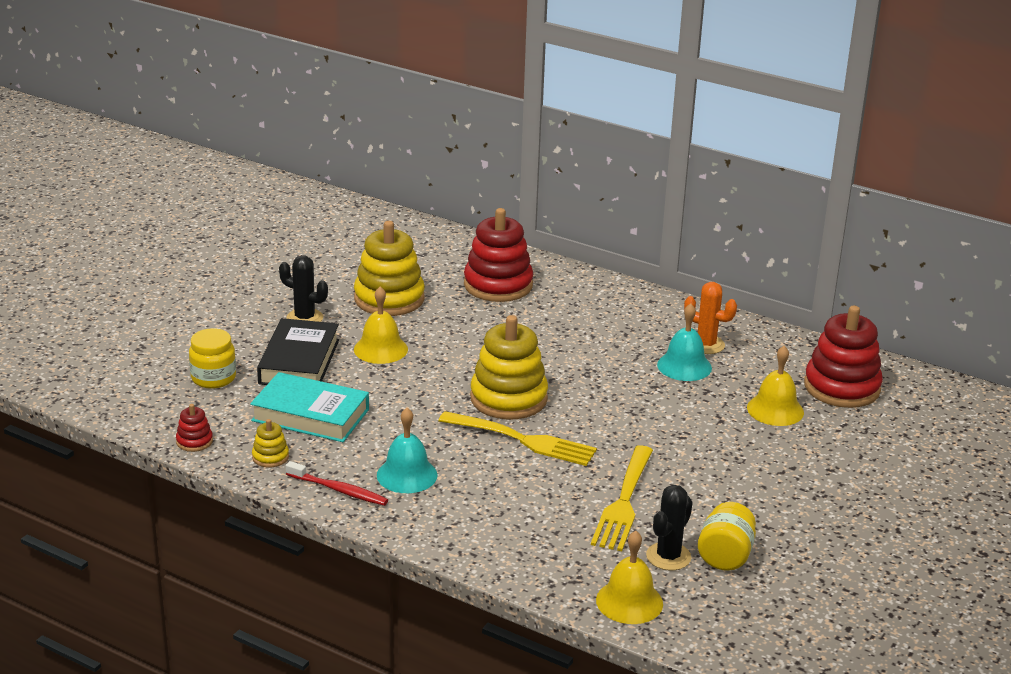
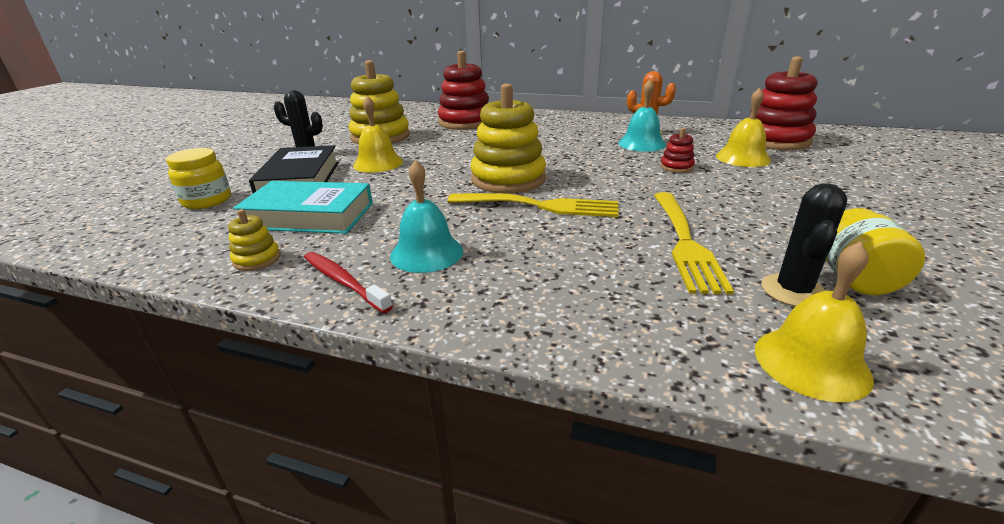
camera: 10 degrees left, 0 degrees up
red stacking toy [176,404,213,452] -> red stacking toy moved to [660,128,695,173]
red toothbrush [286,461,388,506] -> red toothbrush turned 150 degrees counterclockwise [304,252,393,313]

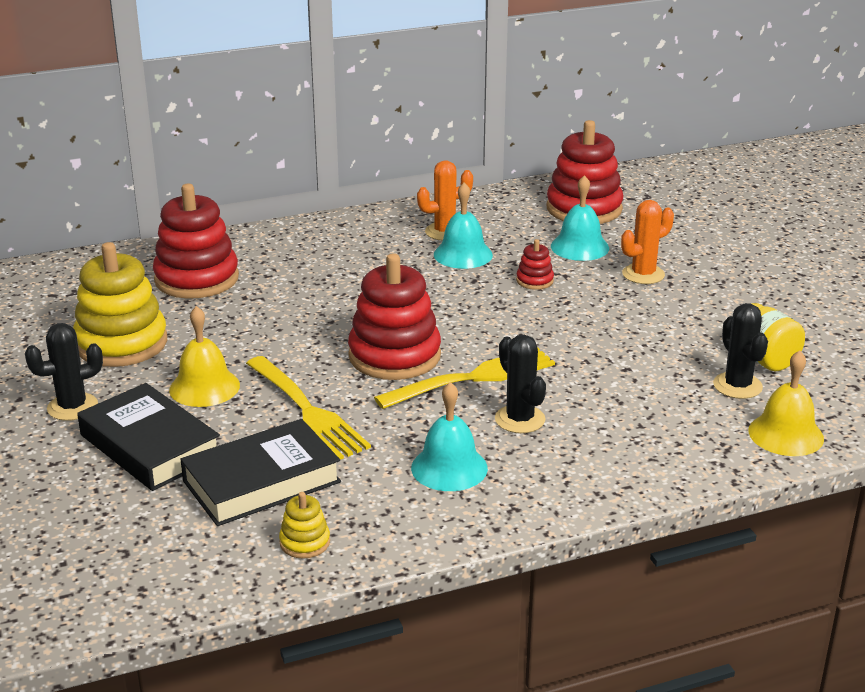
camera: 40 degrees left, 0 degrees up
yellow jar [166,148,231,209] -> none
turquoise book [233,181,373,234] -> black book [180,419,341,526]
red toothbrush [304,252,393,313] -> none
yellow stacking toy [470,83,546,193] -> red stacking toy [348,253,441,380]
yellow fork [654,192,734,295] -> yellow fork moved to [246,356,371,460]
yellow bell [716,88,771,167] -> turquoise bell [551,175,609,261]
none -> black cactus [495,335,546,433]
none -> orange cactus [621,200,674,284]

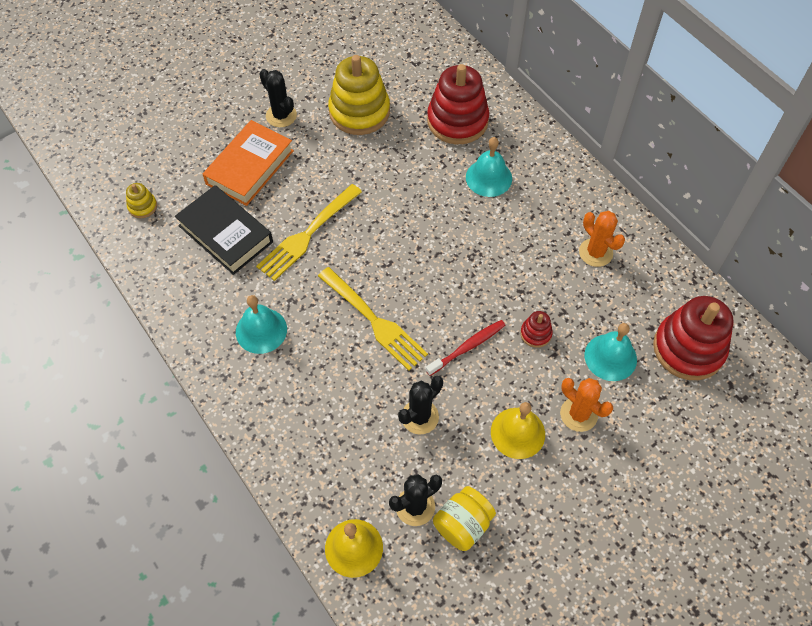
camera: 75 degrees right, 30 degrees up
black book [77,383,220,491] -> orange book [203,120,294,206]
yellow bell [169,306,240,407] -> yellow bell moved to [491,402,545,459]
yellow stacking toy [279,492,330,558] -> yellow stacking toy moved to [126,183,157,218]
red stacking toy [348,253,441,380] -> none
turquoise bell [434,182,493,269] -> turquoise bell moved to [466,137,512,197]
black cactus [495,335,546,433] -> black cactus moved to [398,376,443,434]
none -> red toothbrush [426,320,505,376]

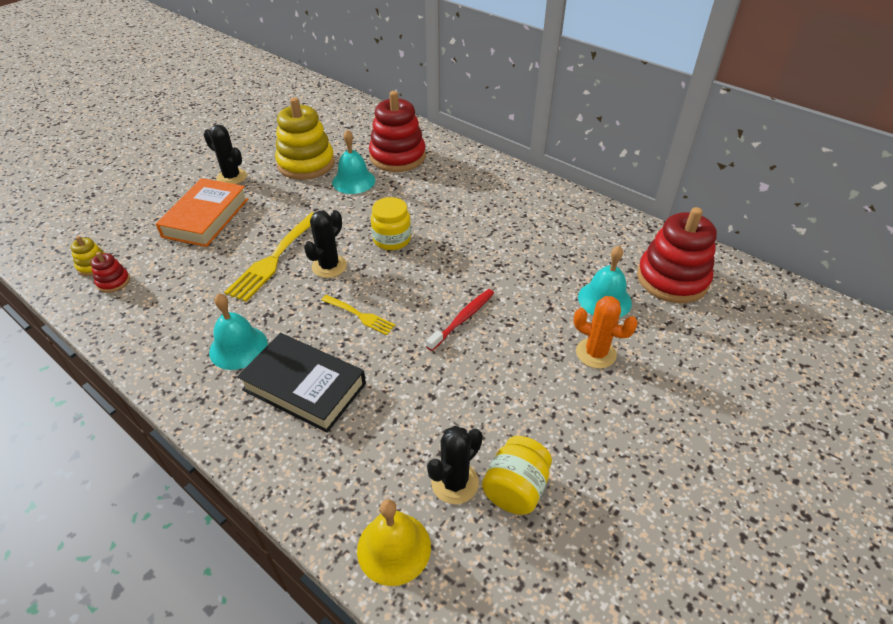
camera: 15 degrees left, 15 degrees down
black book [175,185,273,275] -> black book moved to [237,333,366,433]
yellow fork [318,267,428,371] -> yellow fork [321,295,396,335], size x0.56
black cactus [398,376,443,434] -> black cactus moved to [304,210,347,278]
turquoise bell [466,137,512,197] -> turquoise bell moved to [332,130,375,194]
yellow bell [491,402,545,459] -> none
red stacking toy [520,311,553,348] -> red stacking toy moved to [91,252,130,293]
orange cactus [579,211,625,267] -> none
none -> yellow jar [371,197,411,250]

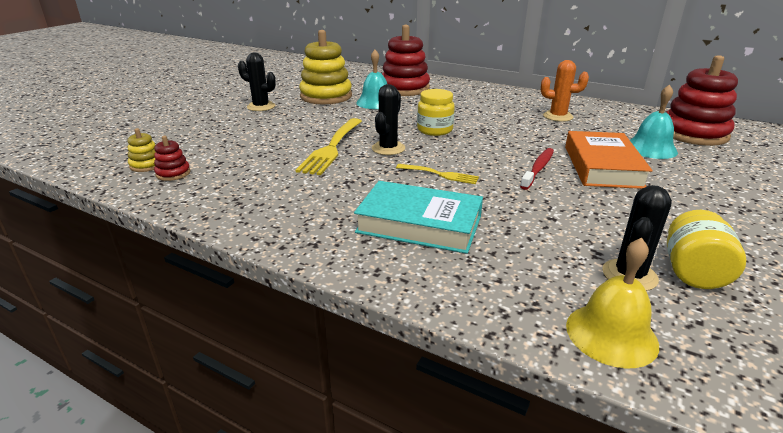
camera: 10 degrees left, 15 degrees down
orange book [156,178,248,247] -> orange book moved to [565,131,653,189]
turquoise bell [209,293,268,370] -> none
black book [237,333,366,433] -> turquoise book [354,181,483,254]
orange cactus [573,296,638,369] -> orange cactus moved to [541,60,589,122]

